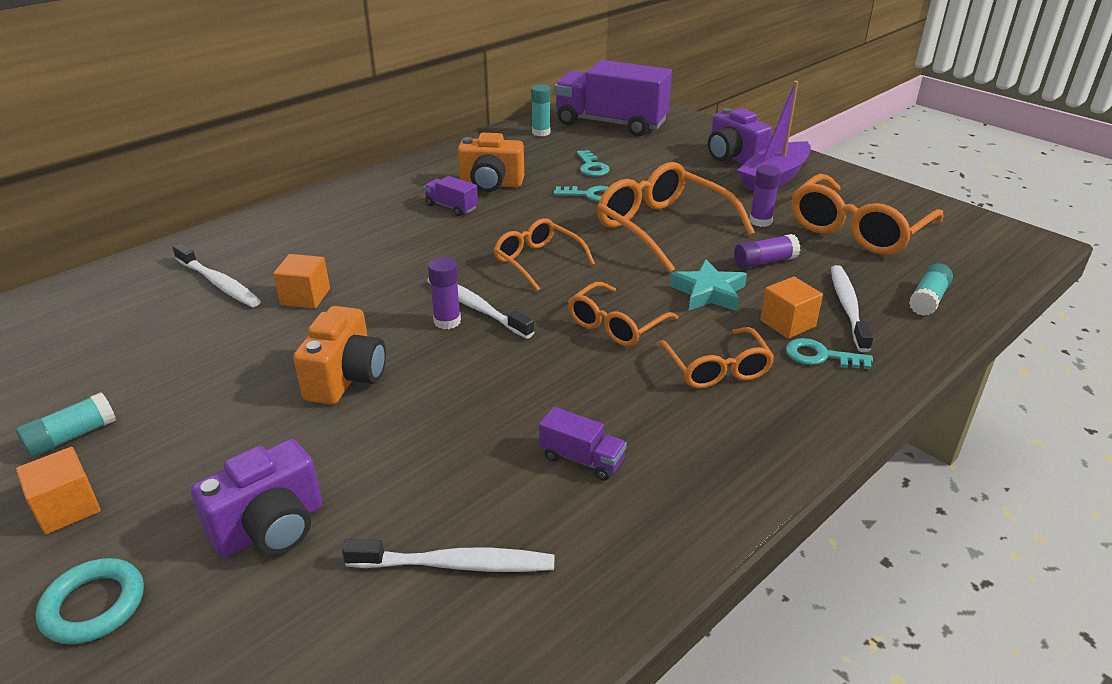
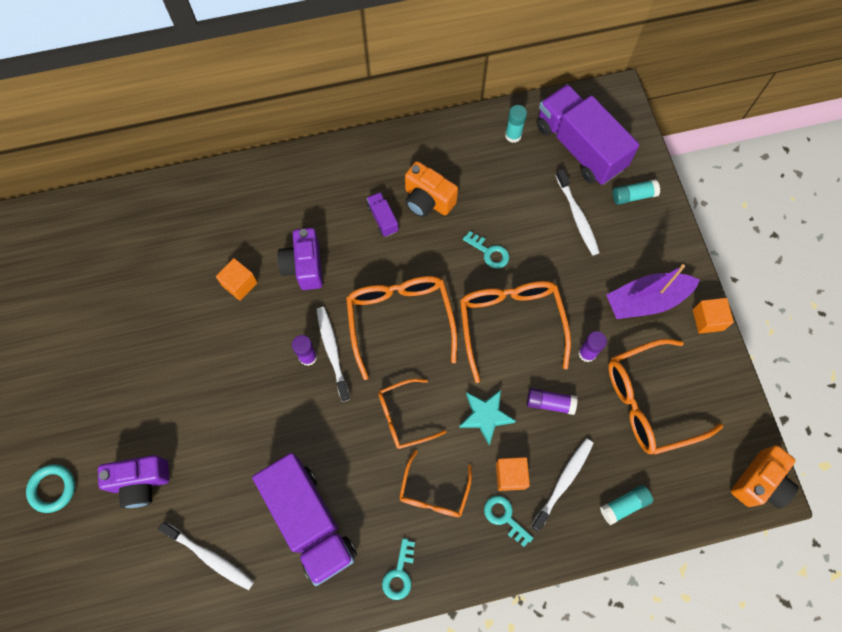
camera: 30 degrees right, 35 degrees up
turquoise glue stick [16,392,116,458] -> turquoise glue stick moved to [613,179,660,205]
orange cube [16,447,100,535] -> orange cube moved to [693,298,734,334]
white toothbrush [172,243,261,307] -> white toothbrush moved to [555,169,600,255]
orange camera [293,306,386,404] -> orange camera moved to [731,445,799,509]
orange glasses [494,218,595,291] -> orange glasses [346,276,457,380], size x1.66
purple truck [539,407,627,481] -> purple truck [252,453,357,586], size x2.41
turquoise key [577,150,609,177] -> turquoise key moved to [382,538,415,600]
purple camera [708,108,772,164] -> purple camera moved to [278,228,323,290]

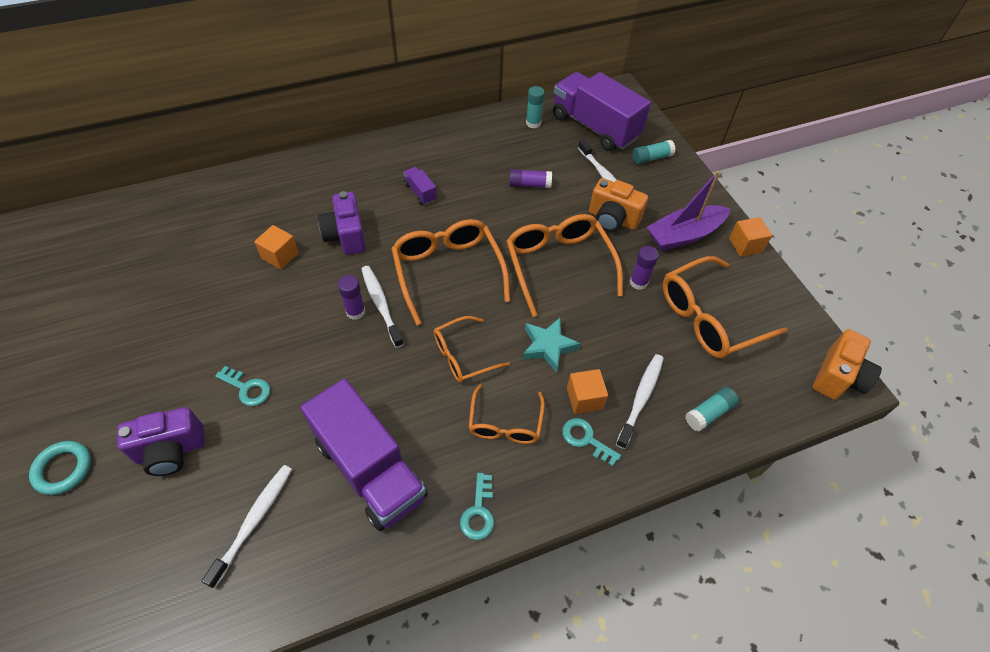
camera: 10 degrees left, 15 degrees down
white toothbrush [158,522,254,590] -> white toothbrush turned 90 degrees counterclockwise [201,465,292,588]
orange camera [405,161,458,217] -> orange camera moved to [589,178,648,232]
turquoise key [463,231,509,269] -> turquoise key moved to [215,366,270,406]
purple glue stick [527,388,578,415] -> purple glue stick moved to [509,169,552,188]

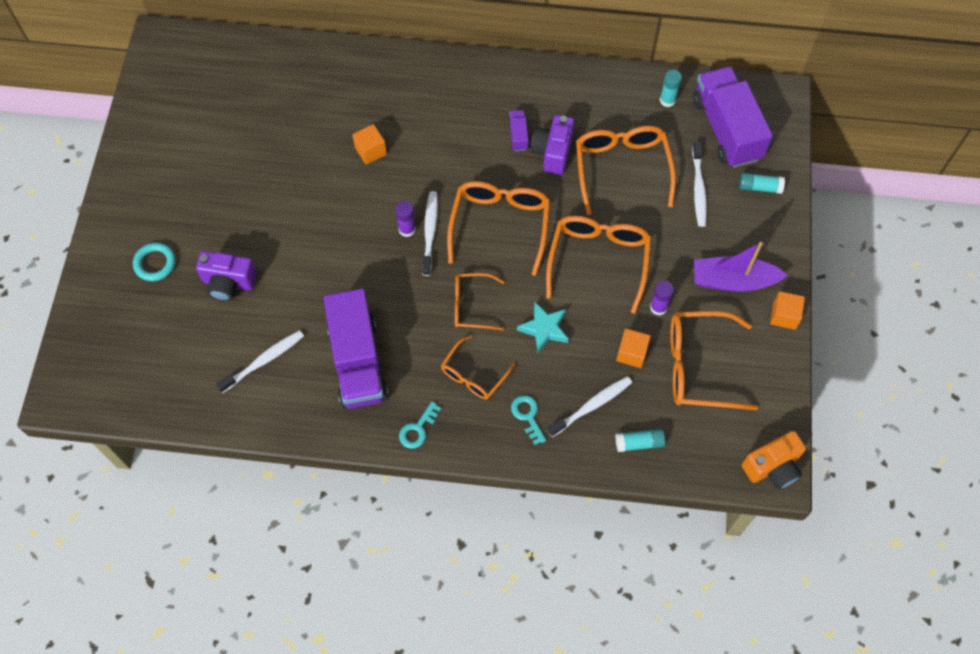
camera: 30 degrees right, 10 degrees up
turquoise key [215,366,270,406] -> none
purple camera [318,191,366,255] -> purple camera moved to [531,115,574,175]
purple glue stick [509,169,552,188] -> orange glasses [576,126,676,215]
orange cube [567,369,608,414] -> orange cube moved to [616,329,651,368]
orange camera [589,178,648,232] -> none

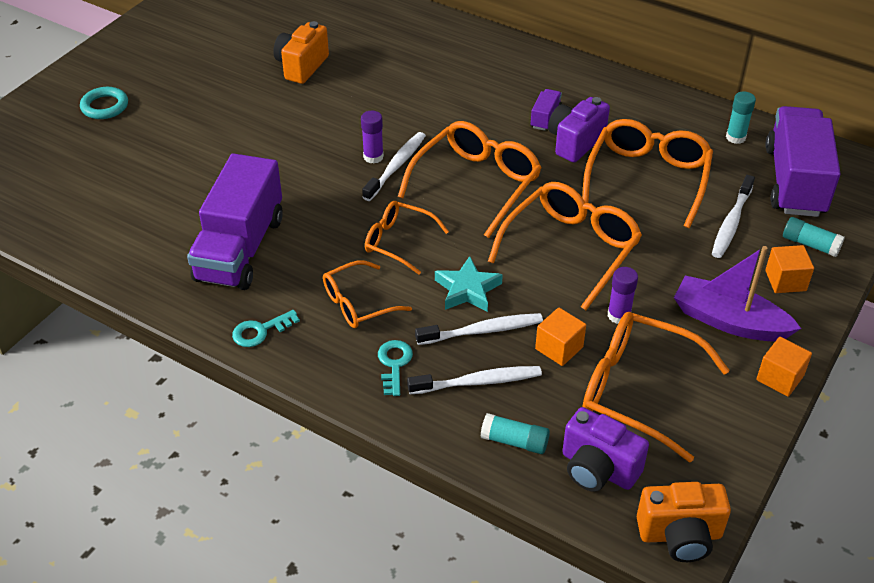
camera: 25 degrees right, 20 degrees down
purple camera [196,251,257,301] -> purple camera moved to [562,407,649,492]
white toothbrush [216,330,304,393] -> white toothbrush moved to [415,313,543,345]
orange cube [352,124,387,165] -> orange cube moved to [765,245,814,293]
none -> orange camera [273,21,329,84]

